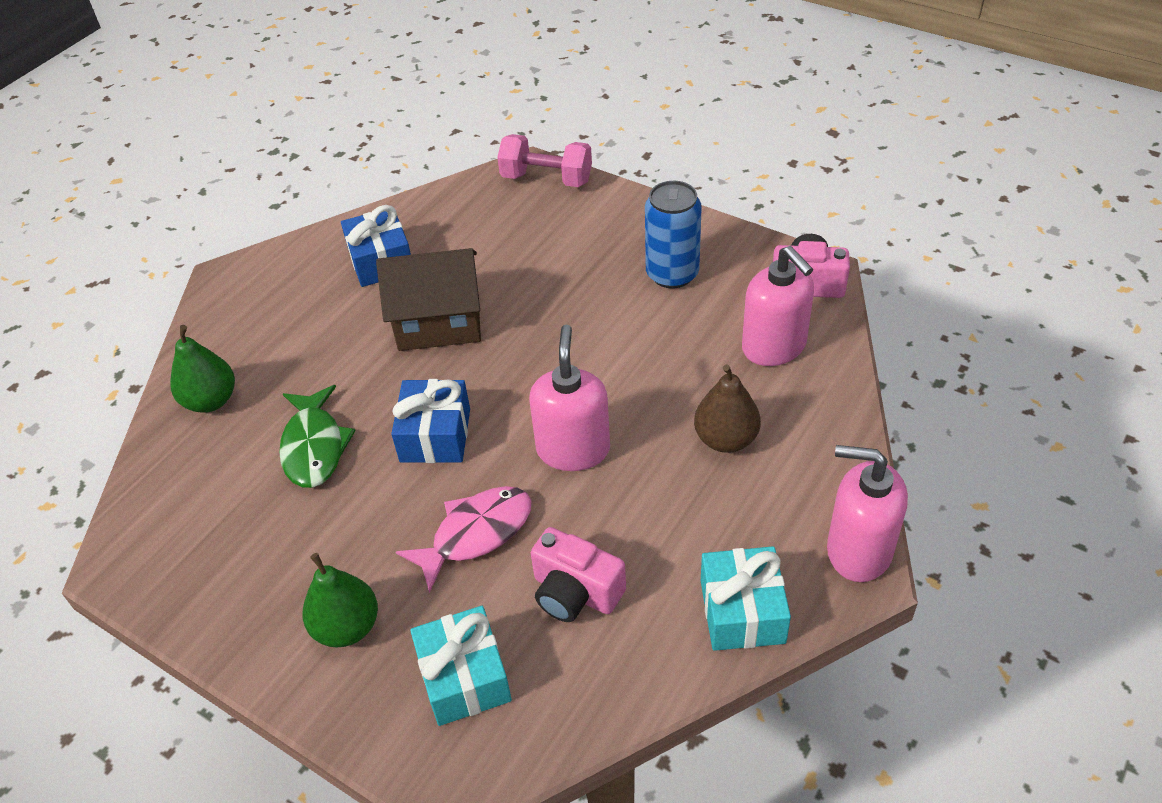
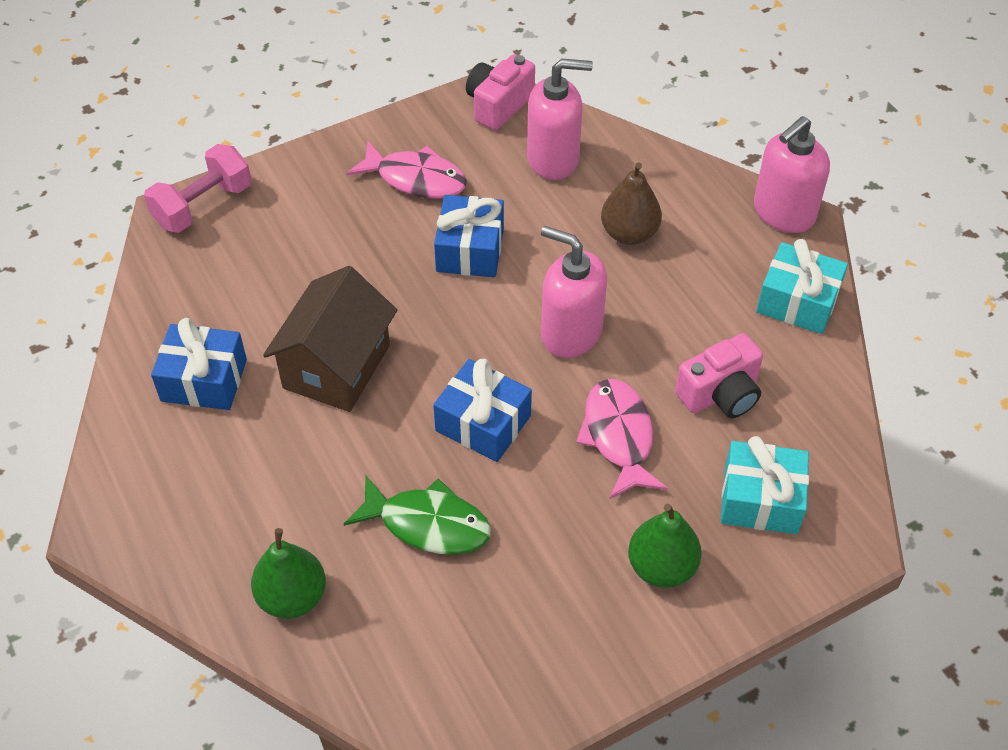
camera: 65 degrees left, 5 degrees up
blue can [645,181,702,288] -> pink fish [347,141,467,199]
none -> blue gift [434,195,504,277]

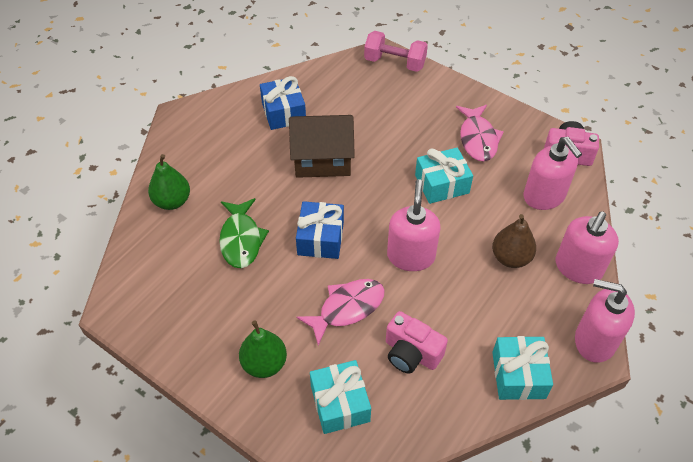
camera: 65 degrees right, 0 degrees up
blue gift [434,195,504,277] -> turquoise gift [415,148,473,204]
none -> pink soap dispenser [556,211,619,284]

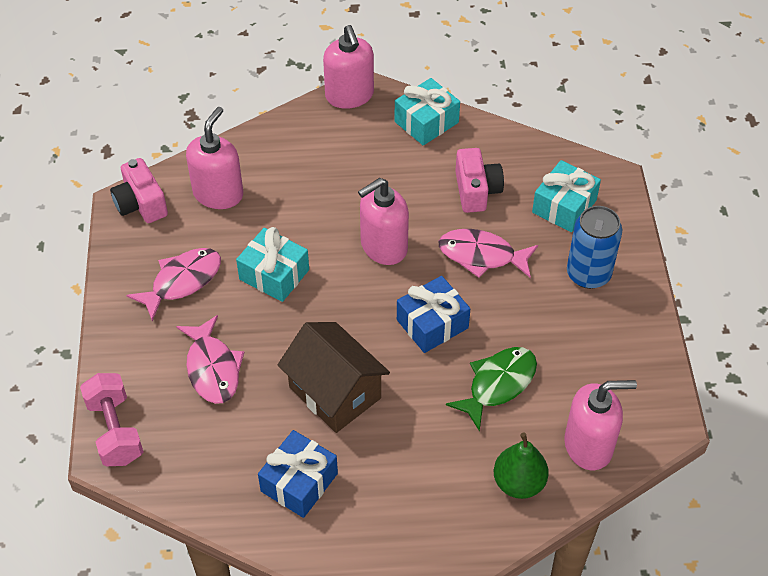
camera: 130 degrees left, 0 degrees up
green pear [239,320,287,378] -> blue can [567,206,622,289]
brown pear [492,214,536,268] -> none
pink soap dispenser [556,211,619,284] -> pink soap dispenser moved to [564,380,637,470]
none -> pink fish [176,315,244,404]

